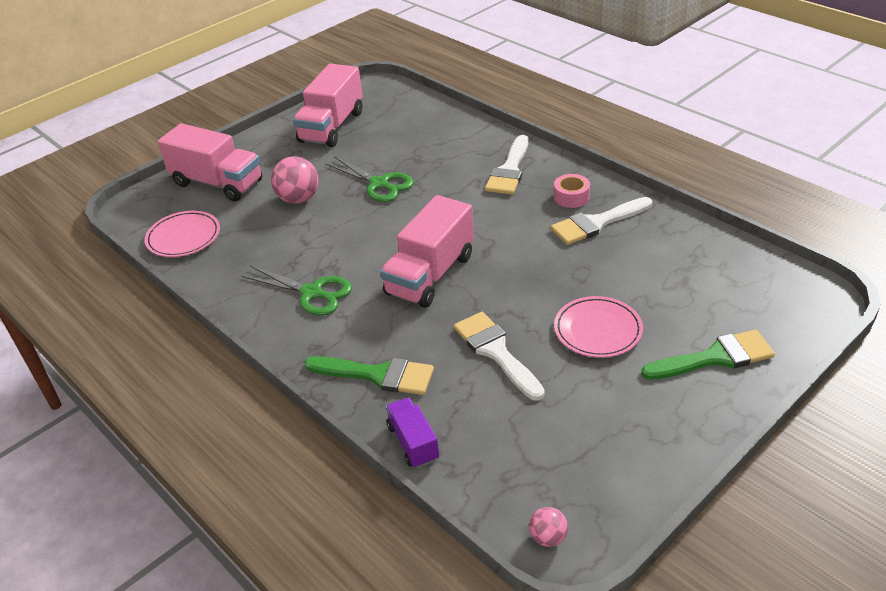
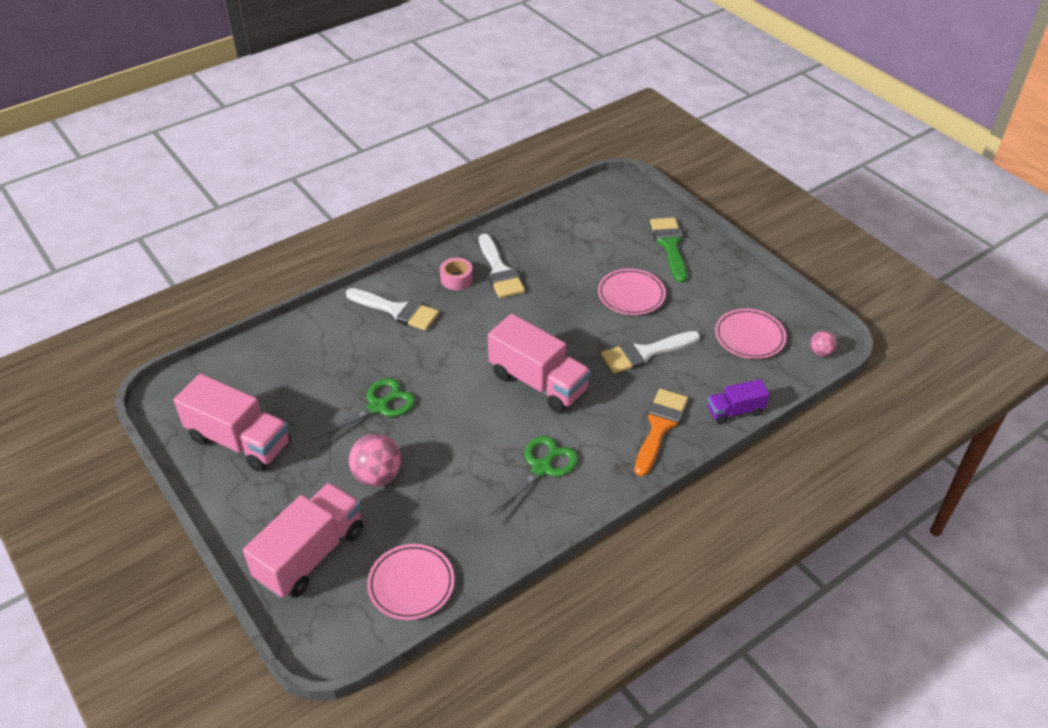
camera: 85 degrees left, 5 degrees up
green brush [304,356,434,395] -> orange brush [634,389,688,476]
none -> pink plate [715,309,787,359]

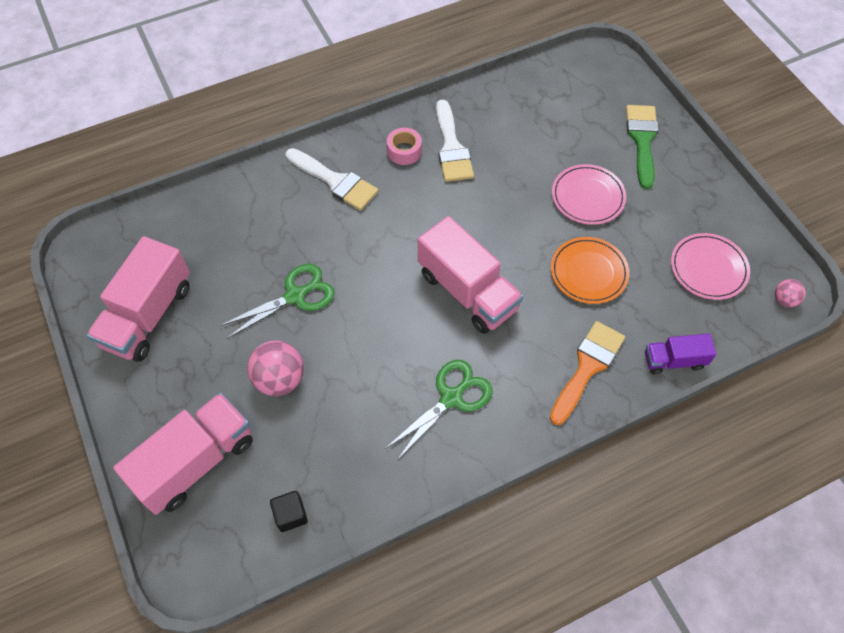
camera: 10 degrees right, 15 degrees up
pink truck [173,374,290,472] -> pink truck turned 75 degrees clockwise [87,236,190,362]
pink plate [367,544,454,620] -> black cube [270,491,308,532]
white brush [601,331,700,374] -> orange plate [551,237,629,304]

